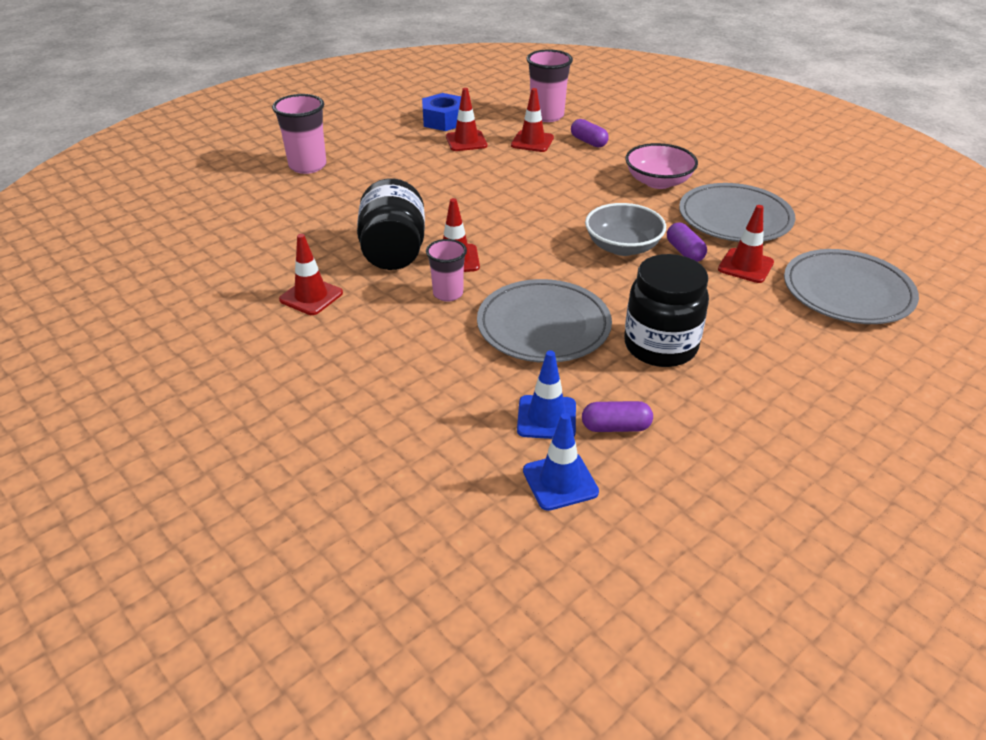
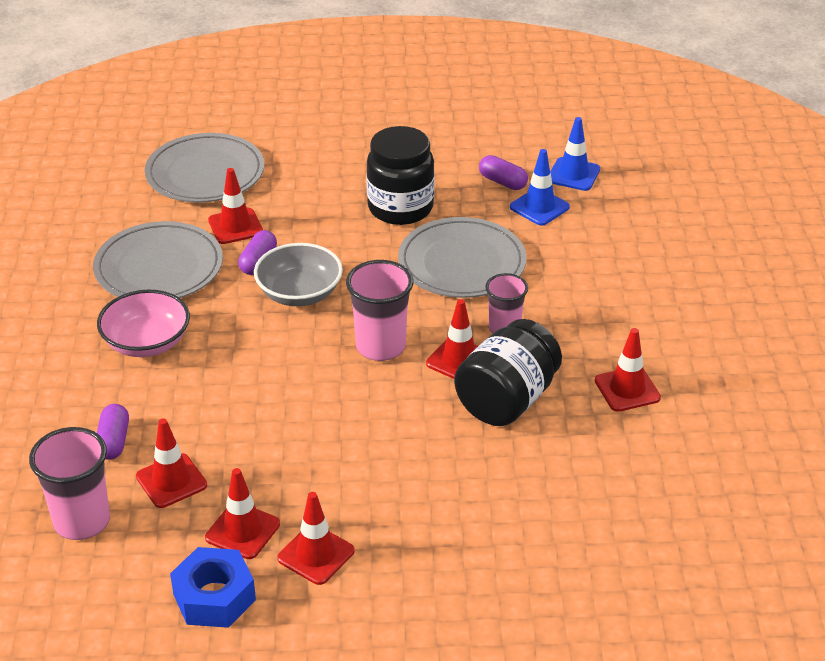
camera: 140 degrees left, 0 degrees up
pink cup [272,94,326,174] -> pink cup moved to [346,260,413,361]
none -> red traffic cone [277,492,355,585]

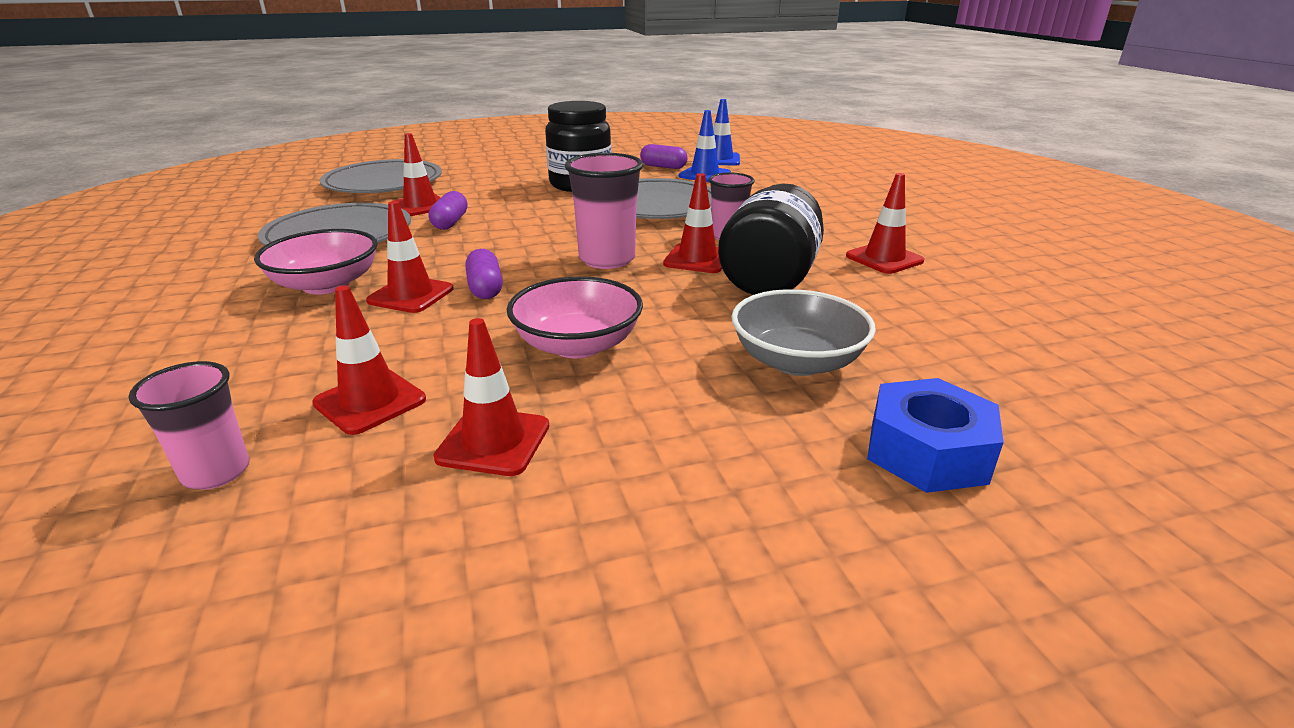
camera: 15 degrees left, 10 degrees down
pink cup [29,427,110,540] -> pink cup [128,361,249,490], size x0.65
purple capsule [97,404,129,460] -> purple capsule moved to [466,249,503,299]
blue nut [170,547,256,628] -> blue nut moved to [867,378,1004,493]
grey bowl [254,243,343,306] -> grey bowl moved to [731,289,876,376]
red traffic cone [277,492,355,585] -> red traffic cone moved to [366,201,454,313]
none -> pink bowl [507,277,643,358]

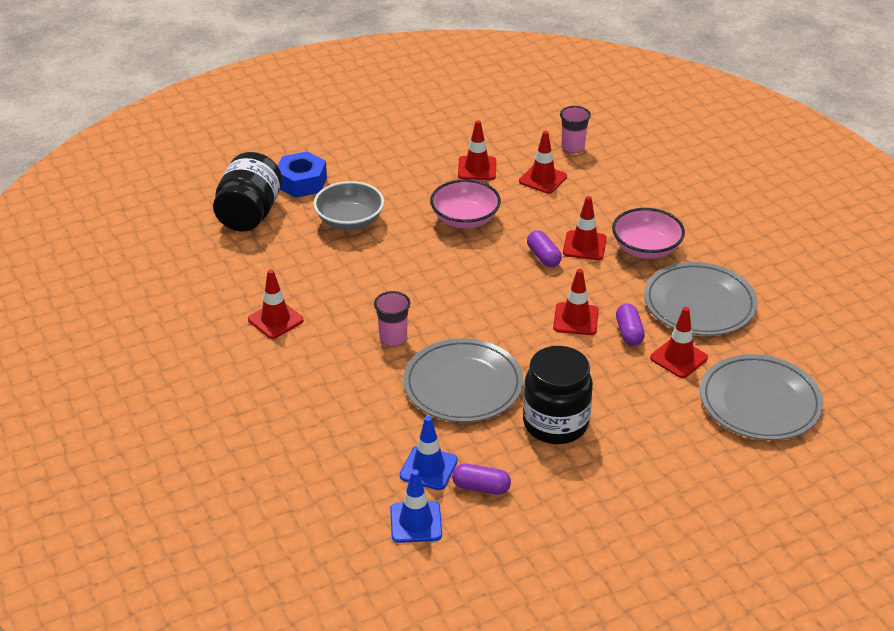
camera: 170 degrees right, 10 degrees up
pink cup [565,153,643,269] -> none
red traffic cone [663,173,722,273] -> red traffic cone moved to [553,269,599,335]
black jar [718,183,824,295] -> black jar moved to [213,152,282,232]

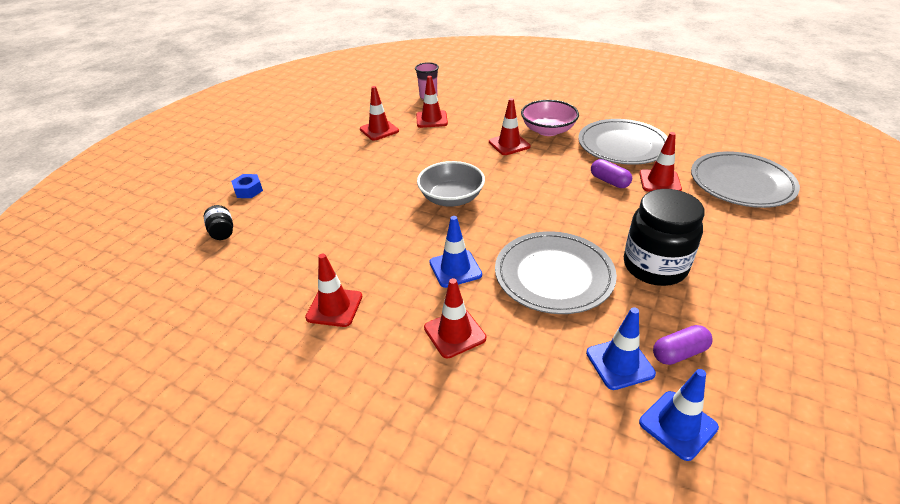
camera: 35 degrees left, 0 degrees up
black jar [213,152,282,232] -> black jar [204,205,233,240], size x0.44
blue nut [278,151,327,198] -> blue nut [231,174,263,198], size x0.60
grey bowl [313,181,384,230] -> grey bowl moved to [417,161,485,207]
pink cup [374,291,411,346] -> blue traffic cone [429,216,482,288]
pink bowl [430,179,501,228] -> none
purple capsule [527,230,562,267] -> none
red traffic cone [553,269,599,335] -> red traffic cone moved to [424,278,486,358]

